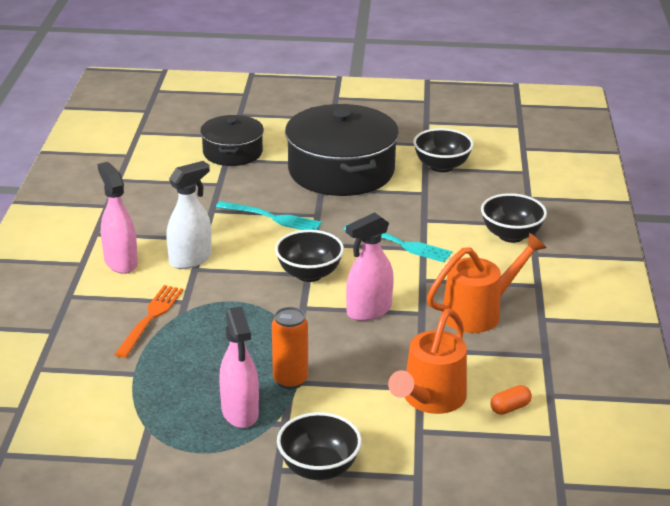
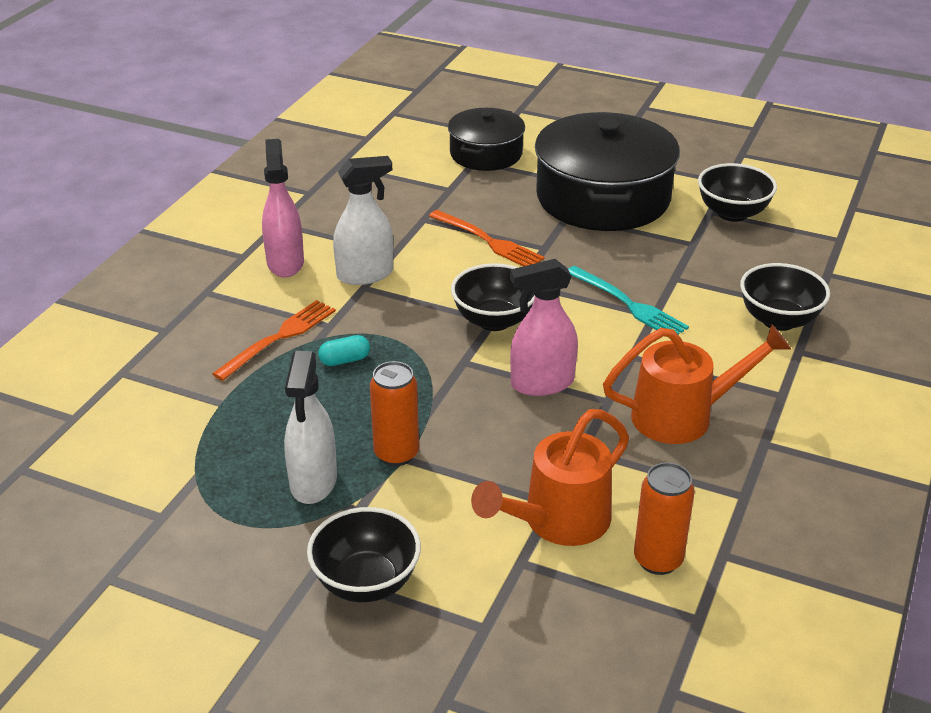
camera: 20 degrees right, 5 degrees up
turquoise fork [216,201,322,230] -> orange fork [429,210,544,266]
pink spray bottle [219,306,259,428] -> white spray bottle [284,351,337,504]
orange capsule [490,385,532,415] -> orange can [634,462,695,575]
none -> turquoise capsule [318,335,370,366]

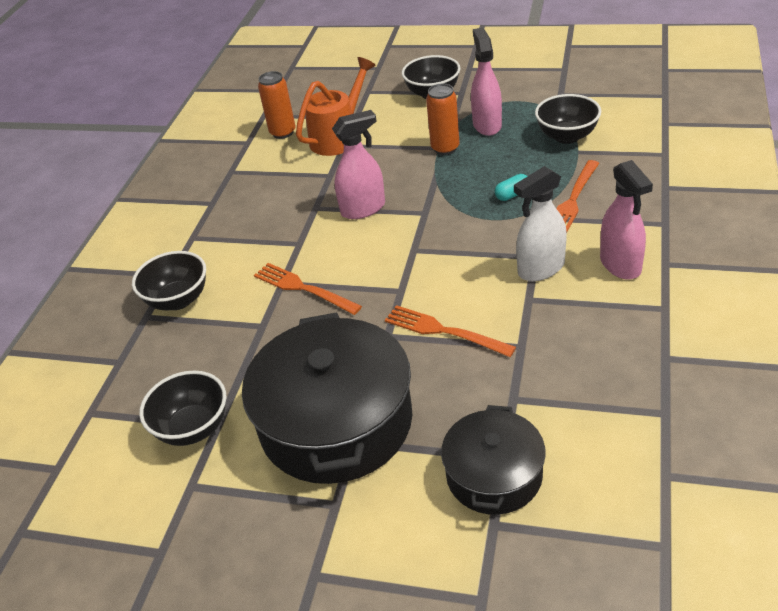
camera: 175 degrees right, 5 degrees up
white spray bottle [284,351,337,504] -> pink spray bottle [471,28,502,136]
black bowl [451,263,535,331] -> black bowl moved to [535,94,601,144]
turquoise fork [568,266,689,335] -> orange fork [254,263,362,315]
orange watering can [603,324,791,444] -> none

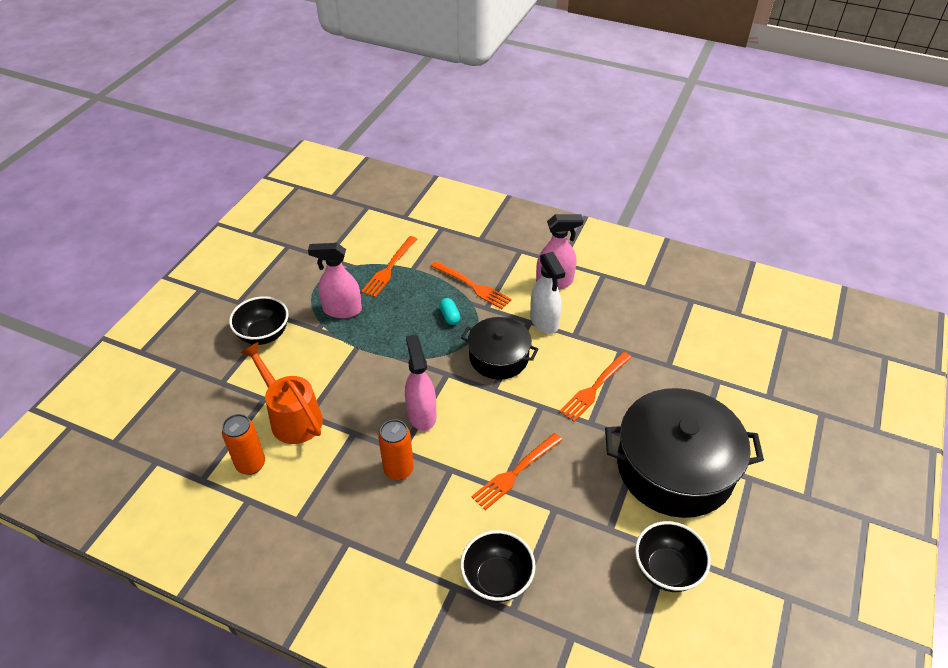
camera: 85 degrees left, 5 degrees up
orange can [426,84,460,155] -> orange can moved to [378,419,414,480]
black pot [441,405,546,515] -> black pot moved to [461,317,538,380]
black bowl [535,94,601,144] -> orange fork [361,236,417,297]

